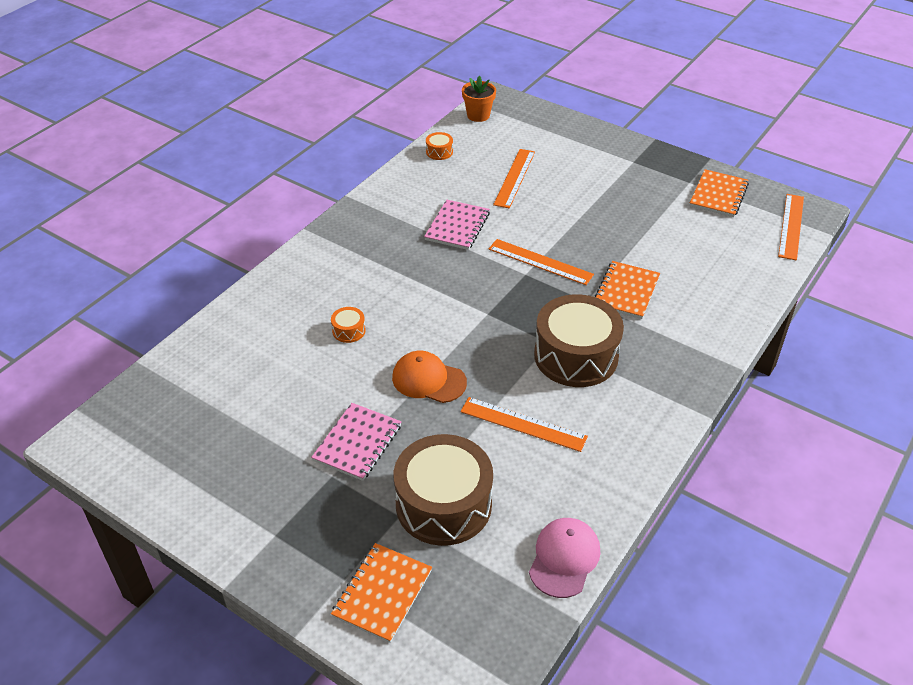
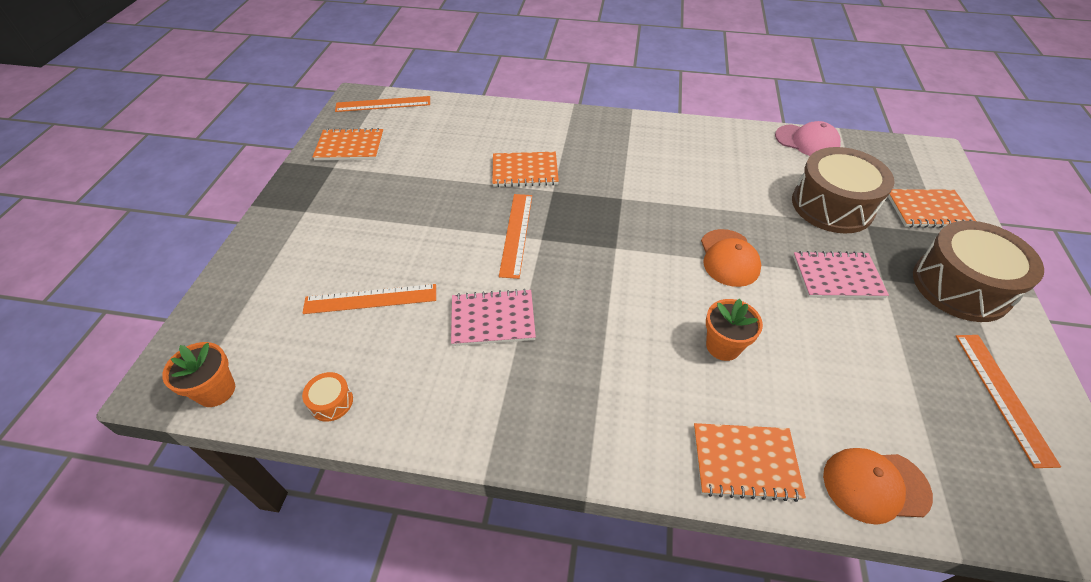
camera: 115 degrees left, 5 degrees up
orange drum [331,307,366,343] -> orange flower pot [706,299,763,361]
orange ruler [460,397,588,452] -> orange ruler moved to [956,335,1061,468]
pink cap [529,518,601,598] -> pink cap turned 150 degrees counterclockwise [775,121,841,156]
brown drum [534,294,624,387] -> brown drum moved to [913,221,1044,322]
none -> orange notebook [694,423,806,502]
none -> orange cap [823,448,933,525]

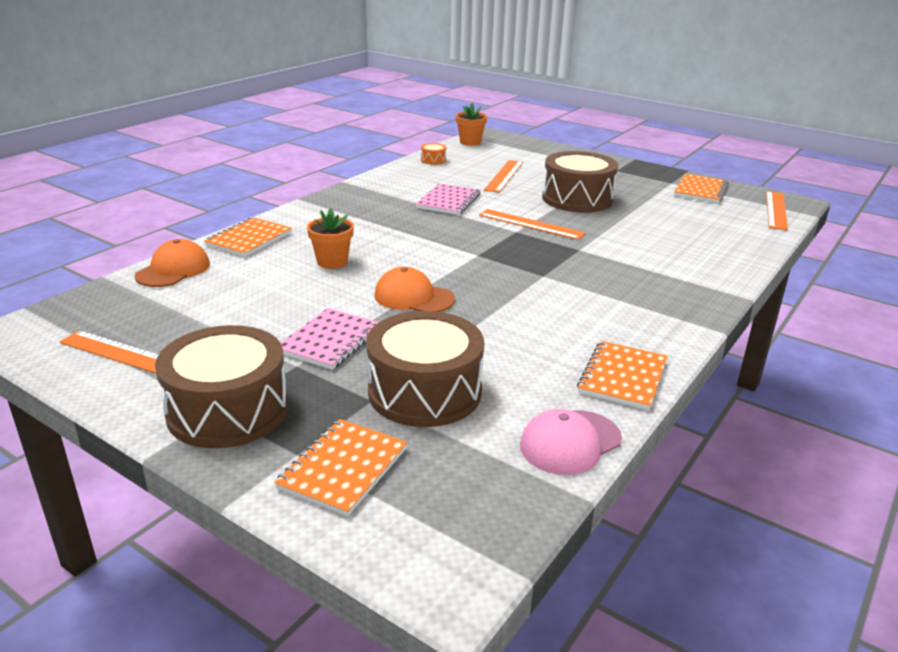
camera: 115 degrees right, 20 degrees down
orange notebook [492,152,559,187] -> orange notebook moved to [577,341,667,410]
none -> brown drum [542,151,618,213]

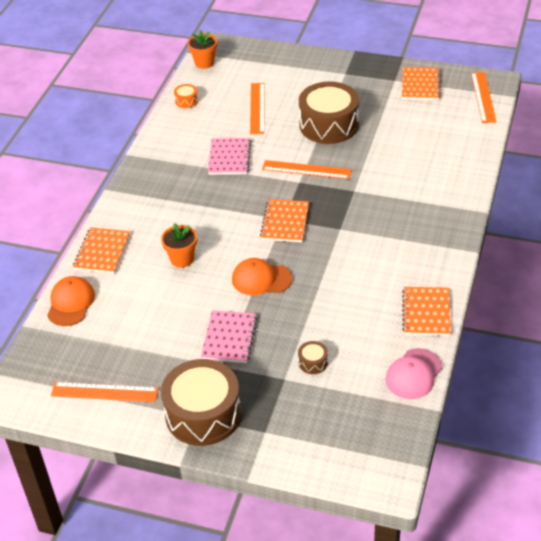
camera: 15 degrees left, 15 degrees up
orange notebook [274,419,408,516] -> orange notebook moved to [260,199,309,242]
brown drum [366,311,484,427] -> brown drum [298,341,328,374], size x0.40

